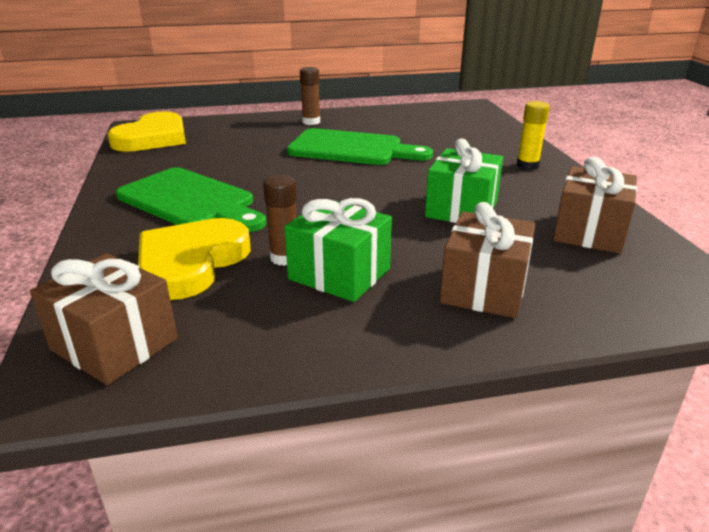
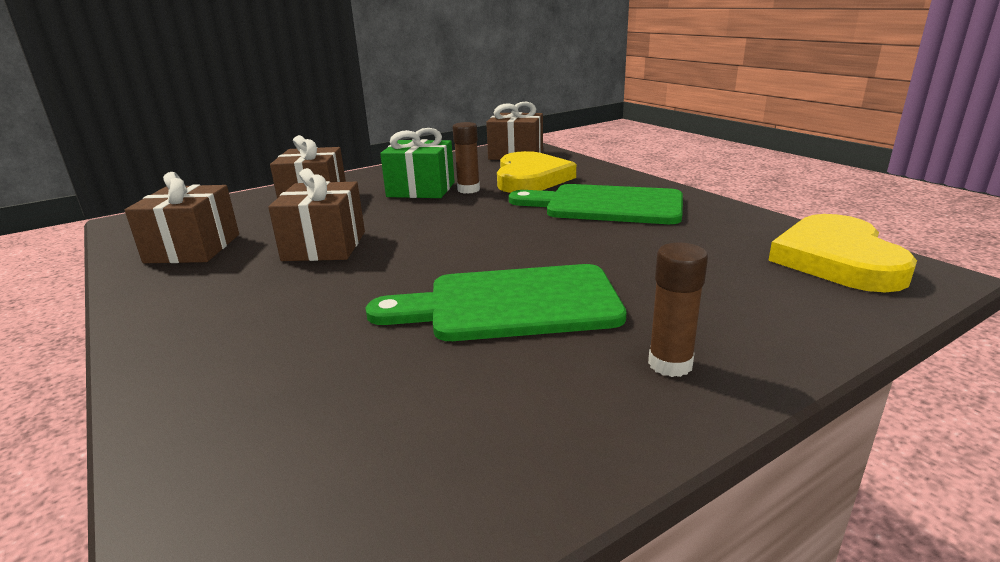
camera: 160 degrees right, 5 degrees down
green gift [425,138,503,223] -> brown gift [268,168,365,261]
yellow glue stick [517,101,550,170] -> none

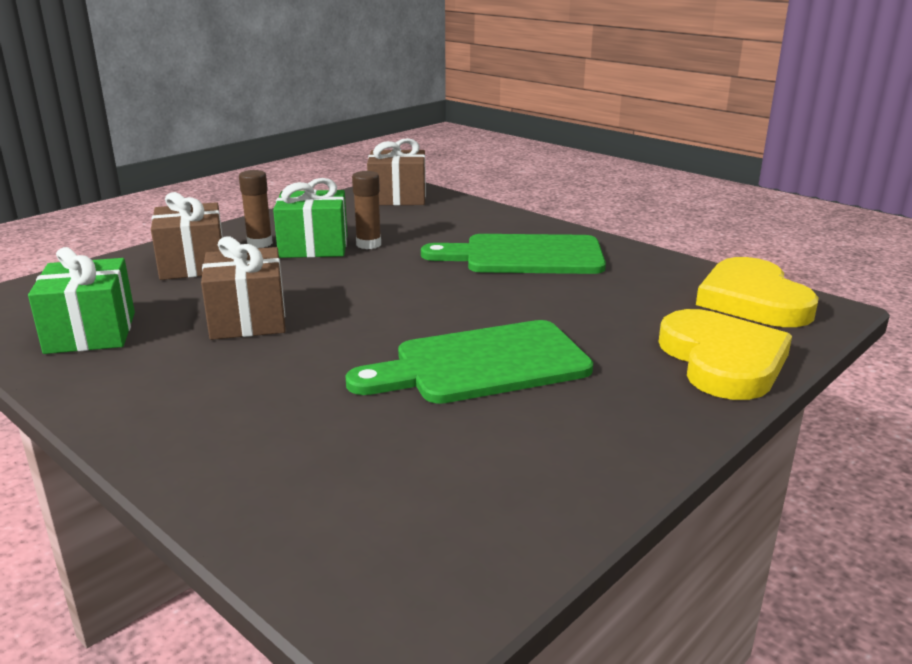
camera: 15 degrees left, 0 degrees up
brown gift [125,172,239,263] -> green gift [28,247,135,354]
yellow heart [497,151,576,193] -> yellow heart moved to [659,309,792,400]
brown glue stick [648,243,708,377] -> brown glue stick moved to [239,170,273,248]

